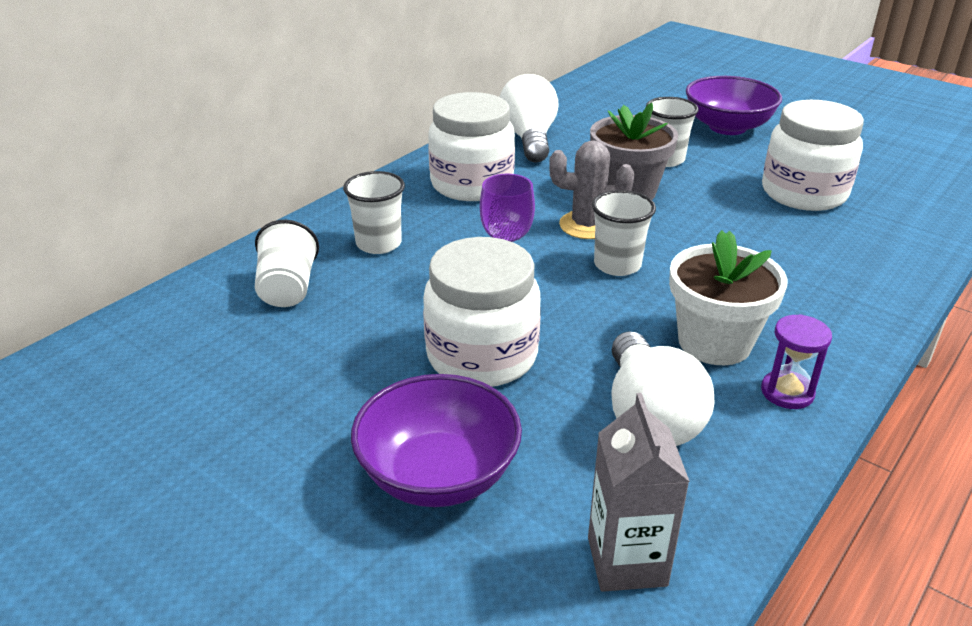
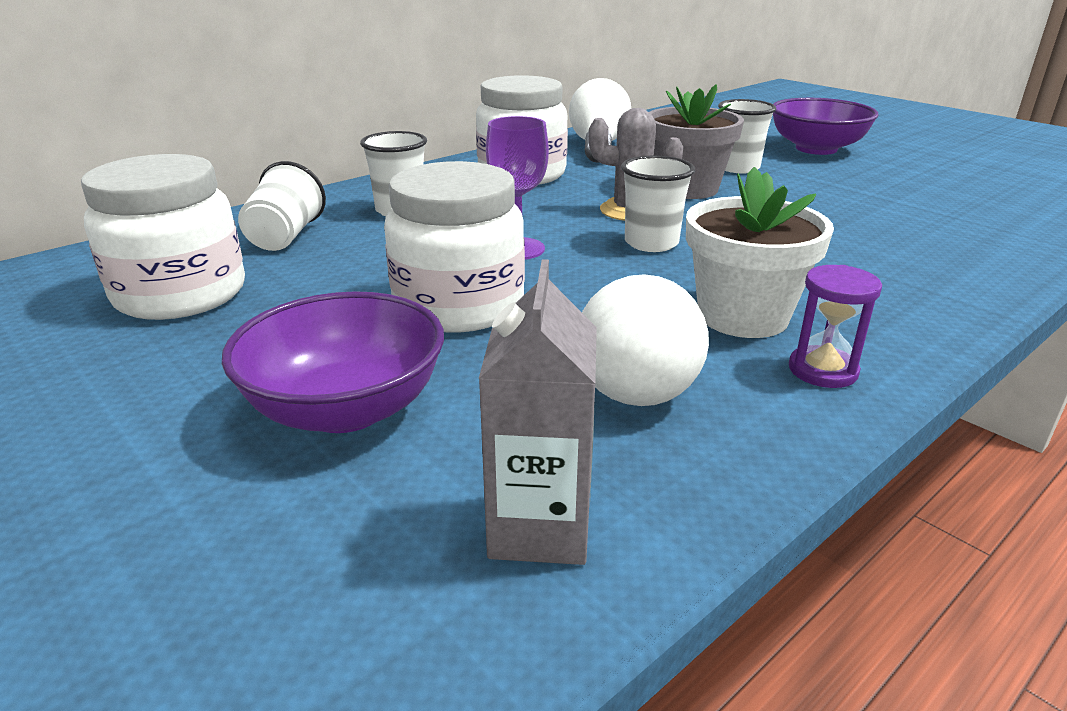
camera: 10 degrees right, 5 degrees down
white jar [762,100,864,211] -> white jar moved to [81,154,245,320]

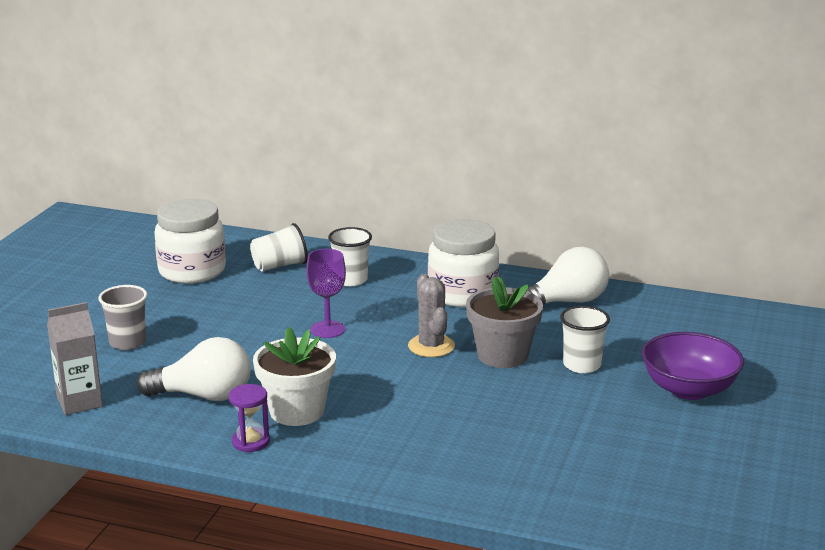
camera: 60 degrees right, 5 degrees down
purple bowl [222,291,444,433] -> grey cup [99,285,147,350]
white jar [384,161,525,332] -> none
white light bulb [582,274,709,406] -> white light bulb turned 150 degrees counterclockwise [137,337,251,401]
white cup [621,156,695,252] -> none

